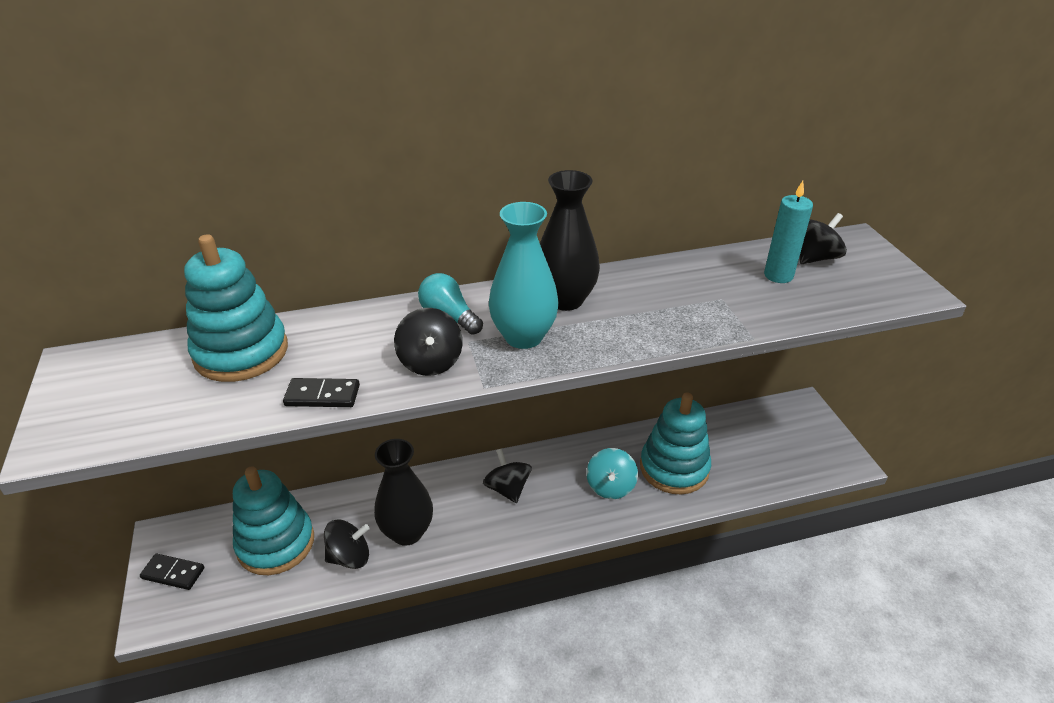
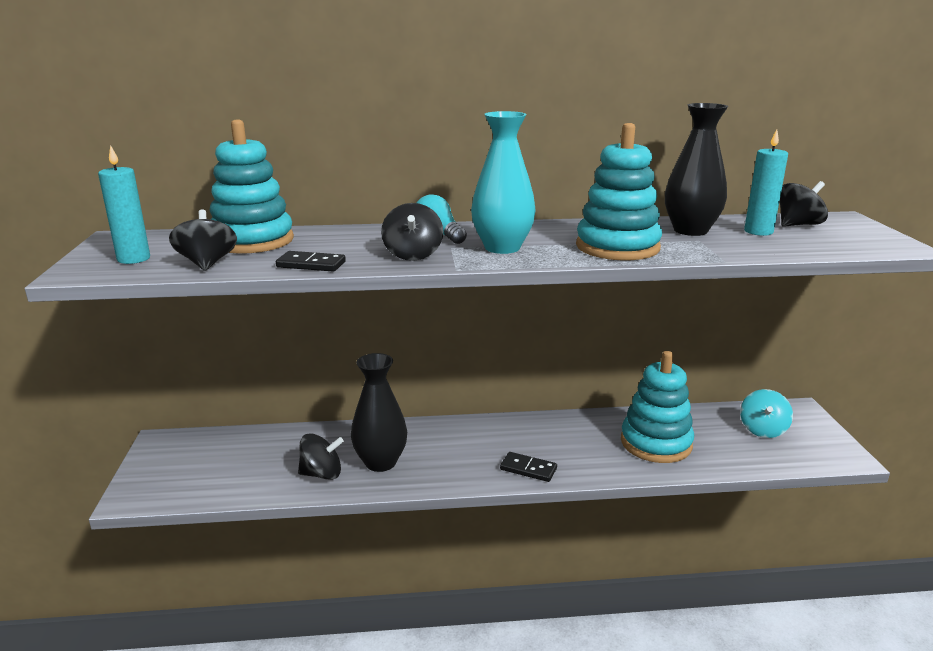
camera: 10 degrees right, 15 degrees down
black domino [140,554,204,590] -> black domino moved to [500,452,557,482]
turquoise stacking toy [233,466,314,575] -> turquoise stacking toy moved to [576,123,662,260]
black spinning top [483,448,532,503] -> black spinning top moved to [169,210,237,271]
black vase [540,170,600,311] -> black vase moved to [665,103,728,236]
turquoise spinning top [586,448,638,499] -> turquoise spinning top moved to [740,389,793,438]
none -> turquoise candle [98,145,150,264]

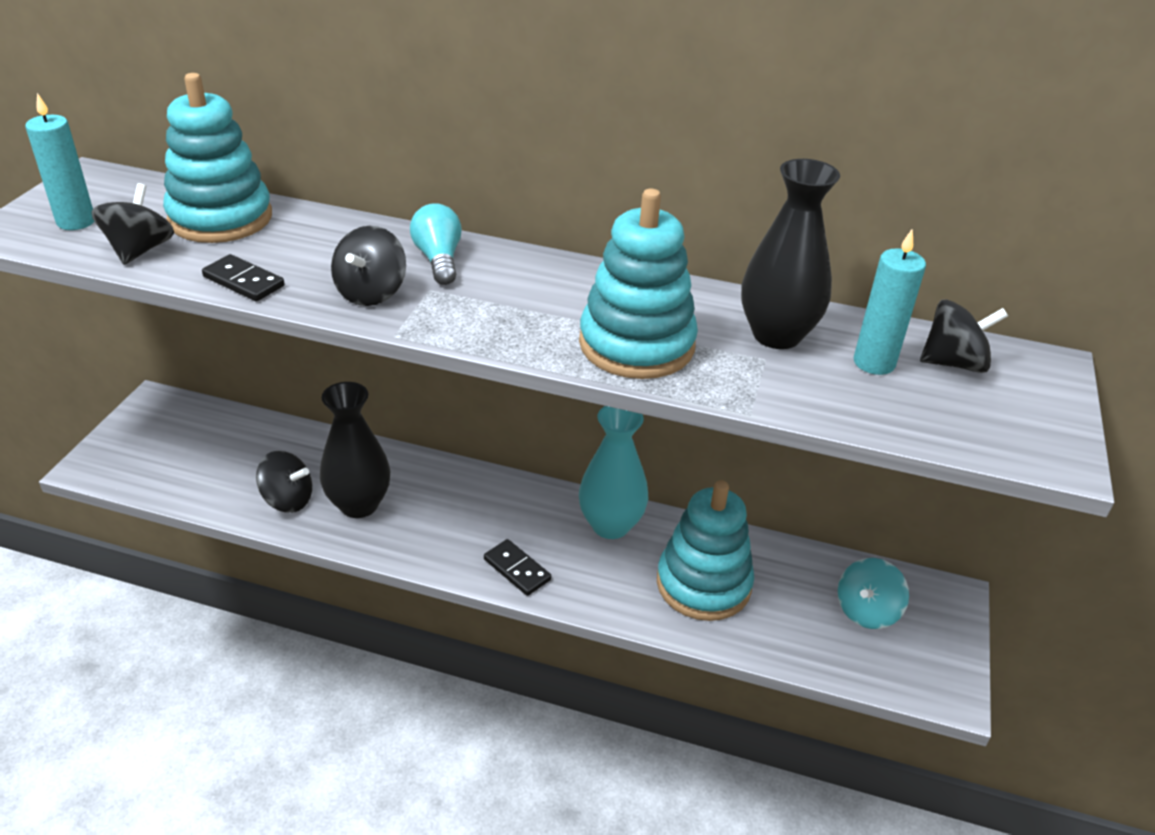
camera: 20 degrees right, 15 degrees up
turquoise vase [471,111,535,254] -> turquoise vase moved to [579,406,648,539]

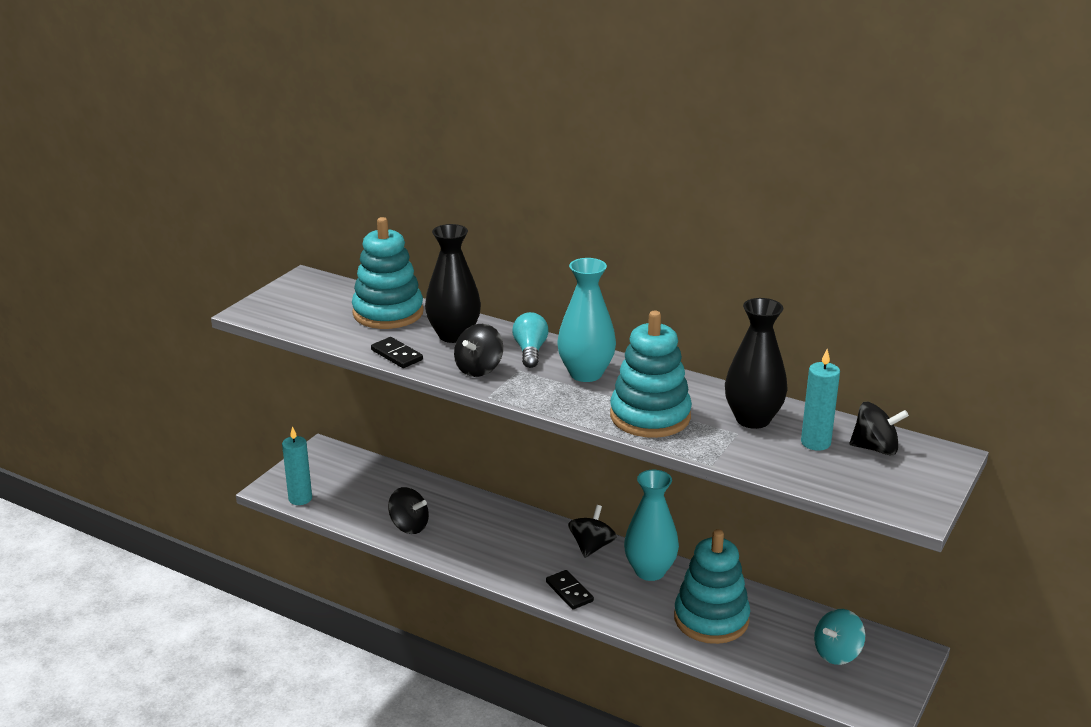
camera: 15 degrees right, 10 degrees down
turquoise candle [25,93,94,230] -> turquoise candle moved to [282,426,312,505]
black spinning top [91,183,174,265] -> black spinning top moved to [568,505,617,558]
black vase [320,382,390,518] -> black vase moved to [425,224,481,343]
none -> turquoise vase [557,258,616,382]

